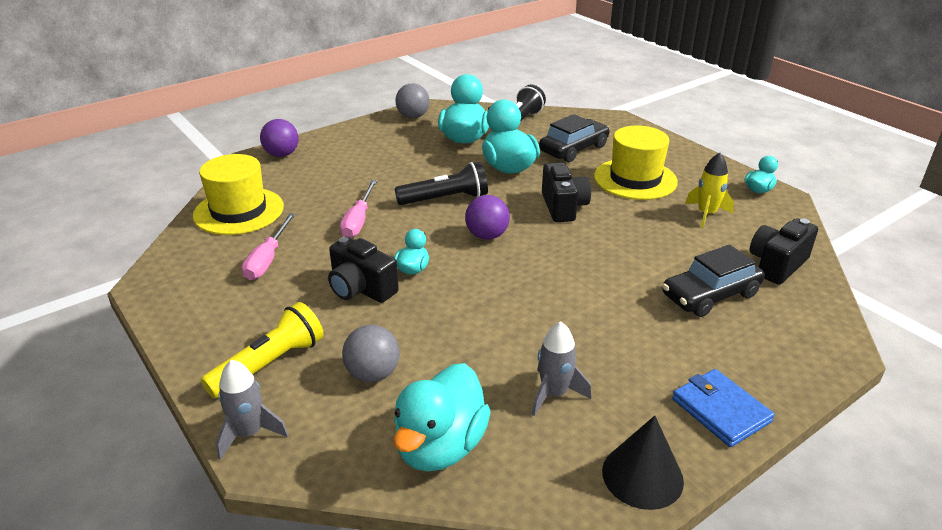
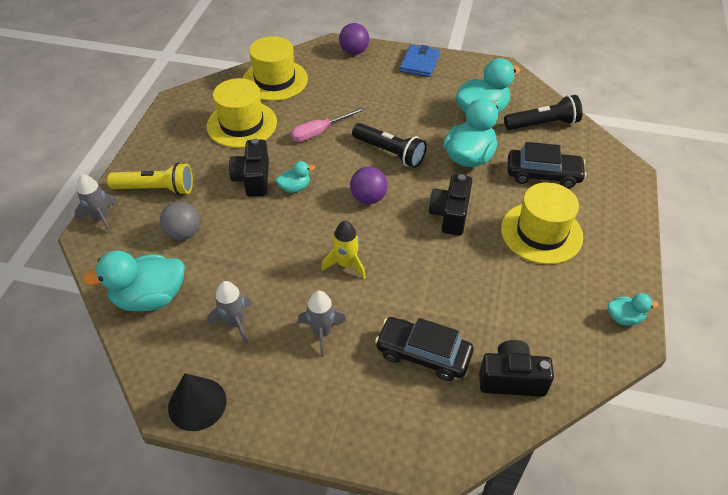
camera: 50 degrees right, 15 degrees up
pink screwdriver [242,213,295,280] -> yellow hat [207,78,277,148]
grey ball [395,84,430,118] -> none
black camera [542,163,591,222] -> black camera turned 150 degrees clockwise [429,174,472,236]
blue wallet [672,369,775,447] -> blue wallet moved to [400,45,440,77]
yellow rocket [685,153,734,228] -> yellow rocket moved to [322,221,366,279]
none -> grey rocket [298,291,346,357]

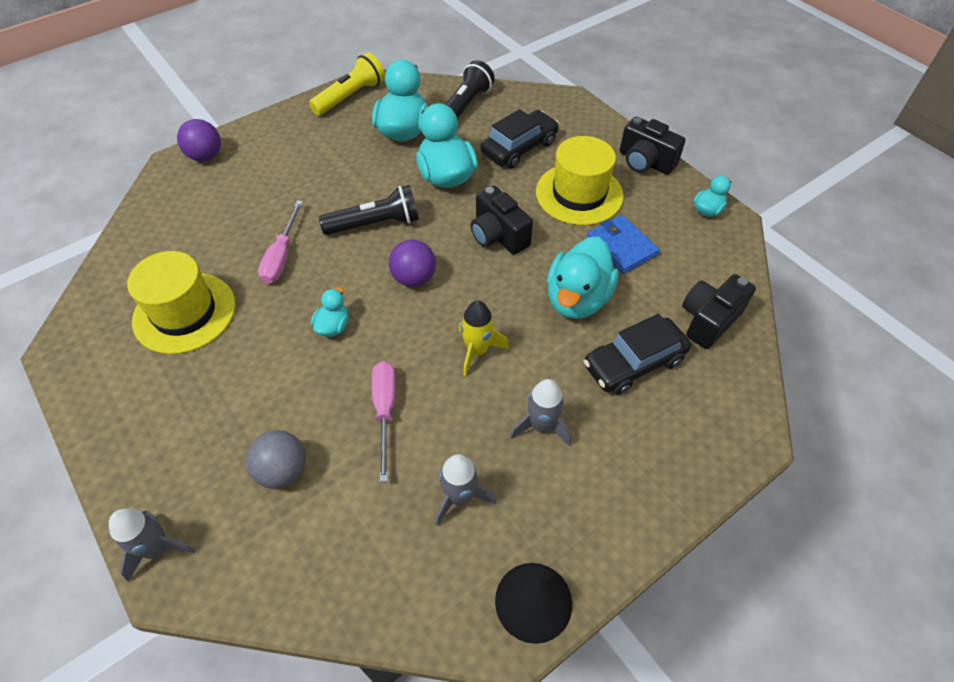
camera: 50 degrees left, 5 degrees up
turquoise duck [83,250,185,311] -> turquoise duck moved to [547,237,619,319]
yellow flashlight [107,163,193,195] -> yellow flashlight moved to [309,52,385,116]
black camera [229,139,269,197] -> black camera moved to [620,117,686,175]
yellow hat [243,36,308,101] -> none
blue wallet [400,45,440,77] -> blue wallet moved to [587,215,660,274]
none -> pink screwdriver [372,361,396,482]

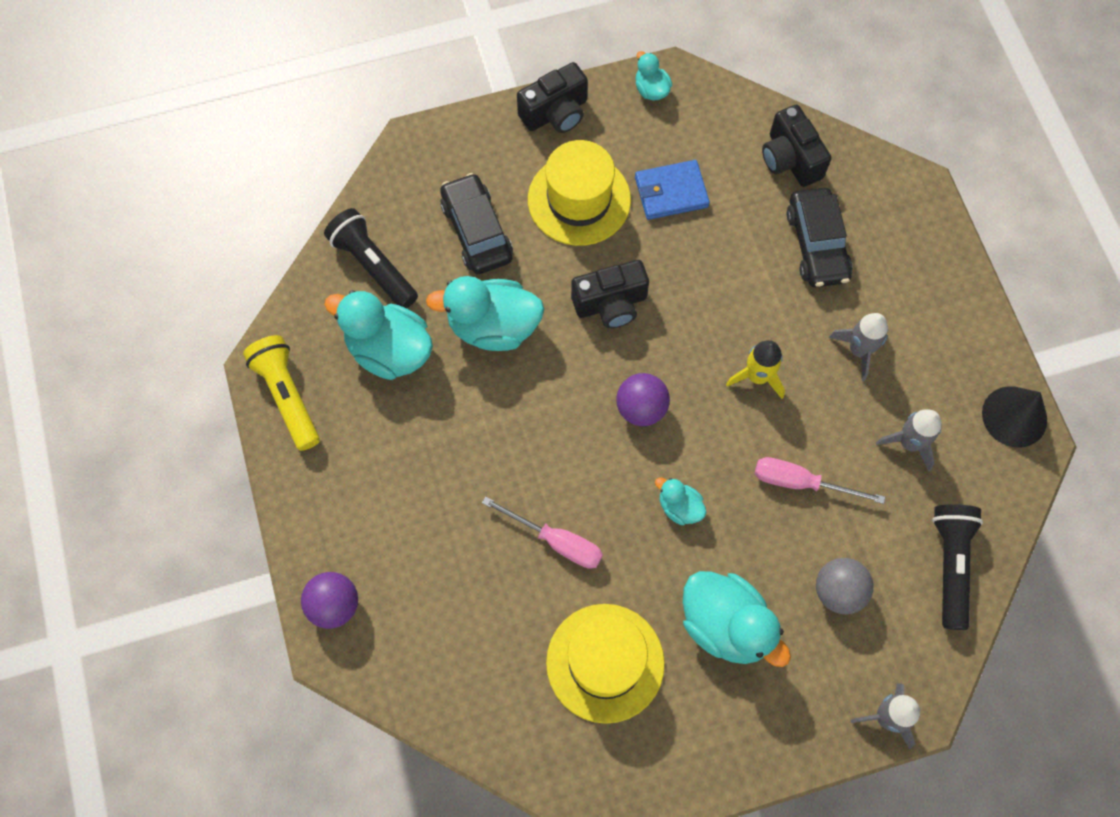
camera: 70 degrees left, 15 degrees up
black flashlight [319,185,419,235] -> black flashlight moved to [932,504,983,630]
turquoise duck [547,237,619,319] -> turquoise duck moved to [683,571,791,667]

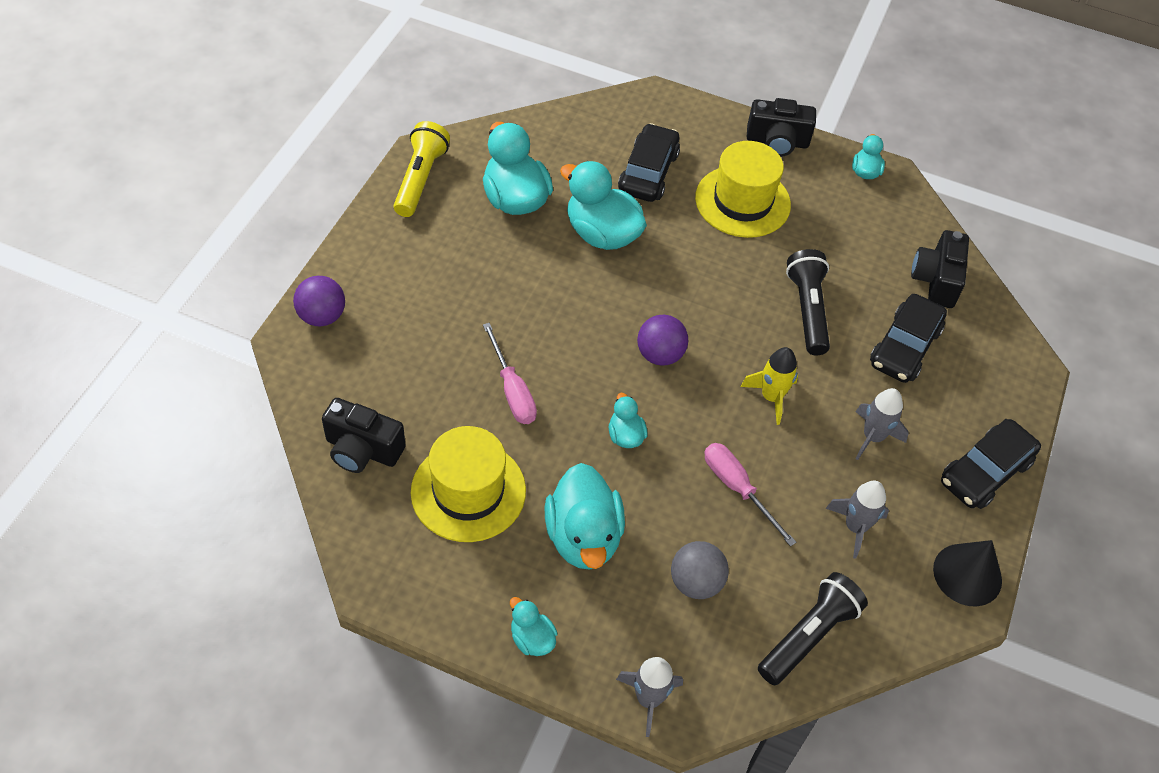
camera: 35 degrees right, 15 degrees down
black flashlight [324,208,418,308] -> black flashlight moved to [786,249,830,355]
black camera [571,260,649,328] -> black camera moved to [322,398,406,473]
blue wallet [635,160,710,220] -> none
none -> turquoise duck [510,597,558,656]
none -> black car [941,419,1041,509]

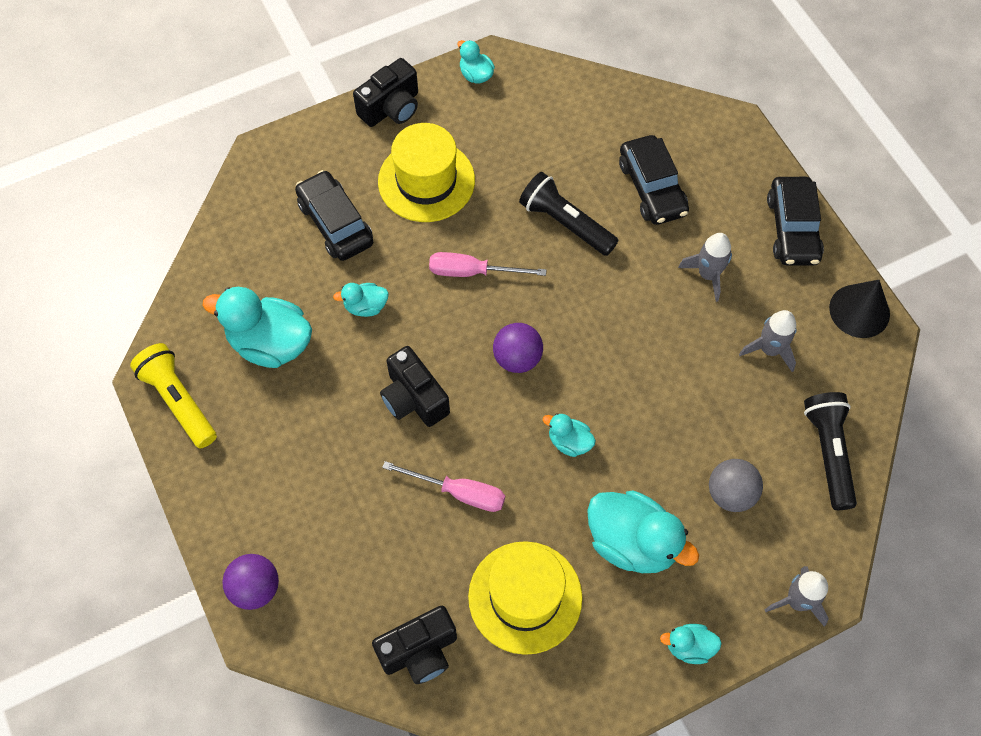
camera: 45 degrees left, 10 degrees up
turquoise duck [560,161,647,250] -> turquoise duck [333,283,389,317], size x0.50
pink screwdriver [704,443,796,546] -> pink screwdriver moved to [429,252,546,277]
yellow rocket [741,347,798,425] -> none
black camera [911,230,969,308] -> black camera moved to [380,346,450,427]

